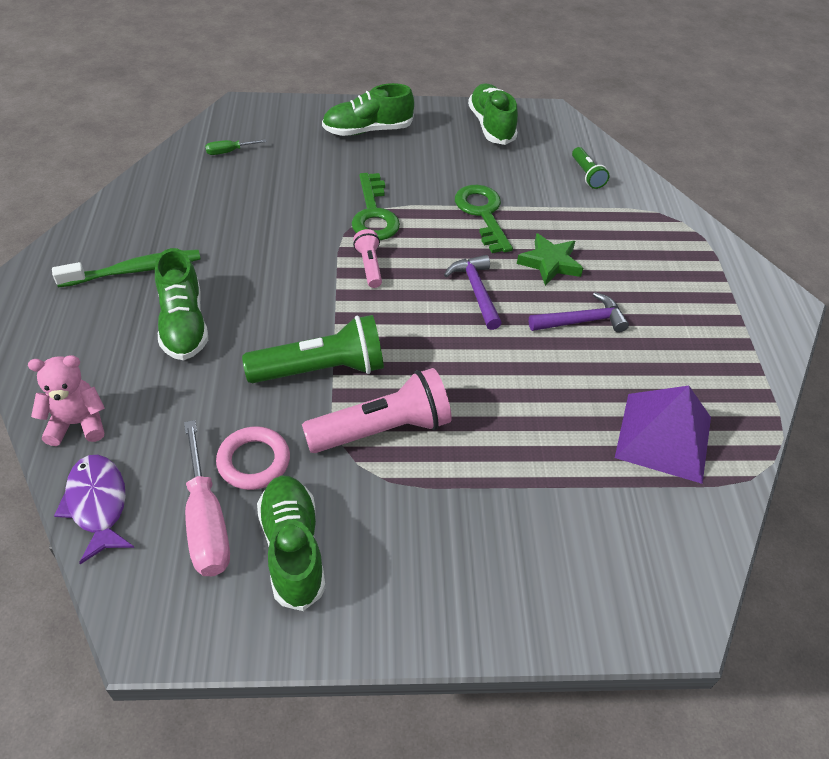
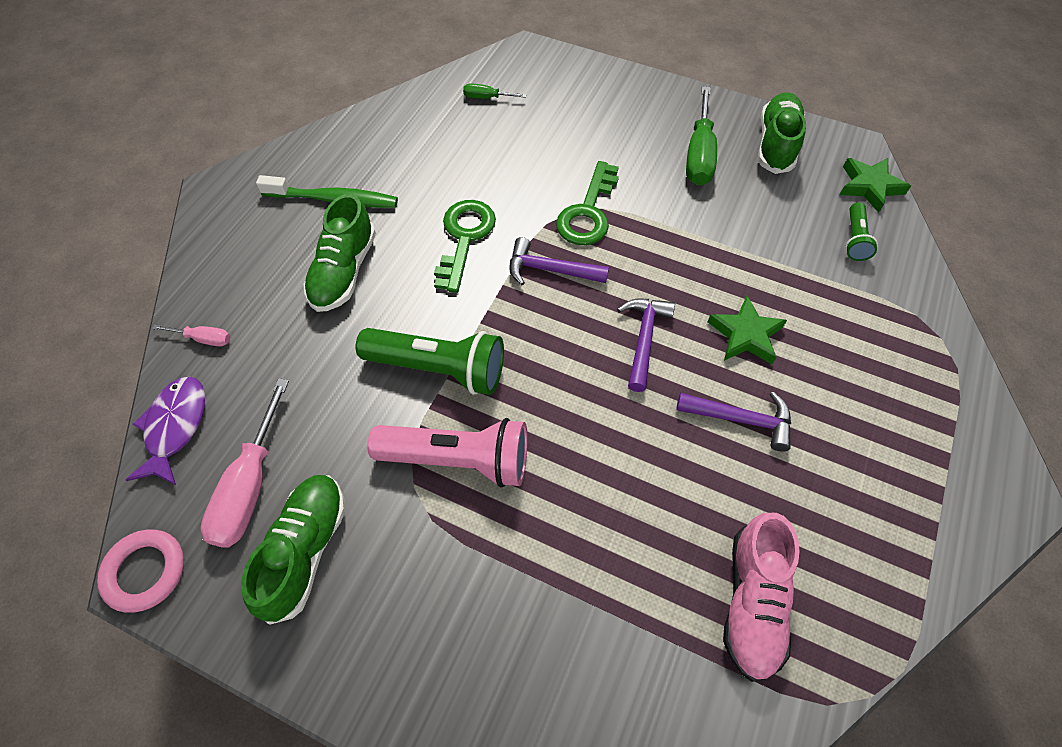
camera: 30 degrees right, 10 degrees up
pink teddy bear [28,355,105,446] -> pink screwdriver [152,324,230,346]
pink ring [216,426,290,490] -> pink ring moved to [97,530,184,613]
green shoe [322,83,414,136] -> none
pink flashlight [353,229,382,288] -> purple hammer [509,237,609,285]
green key [455,185,513,253] -> green key moved to [434,200,496,293]
purple pyramid [615,386,711,484] -> pink shoe [723,513,800,682]
none -> green screwdriver [686,86,717,186]
none -> green star [840,158,911,213]

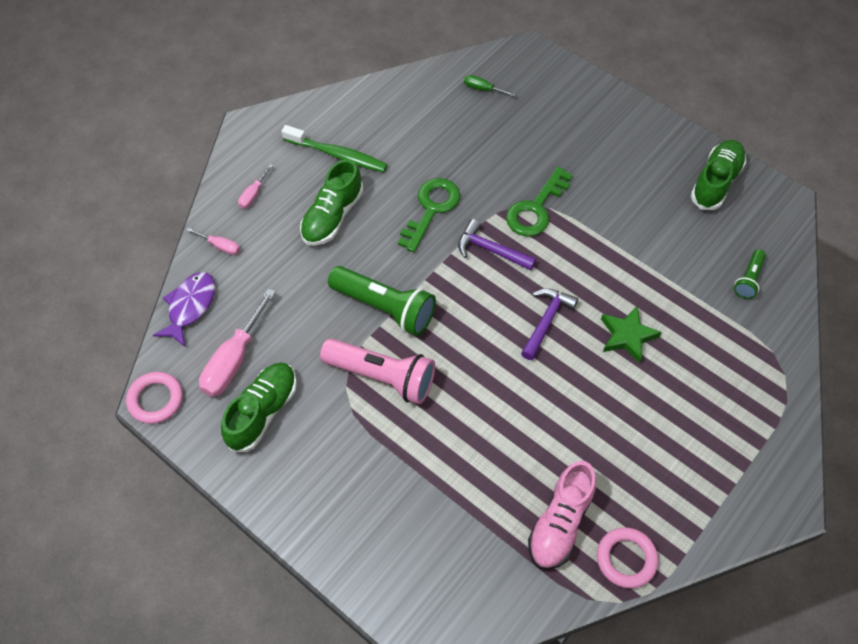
camera: 15 degrees right, 0 degrees up
purple hammer [676,392,791,452] -> none
green screwdriver [686,86,717,186] -> none
green star [840,158,911,213] -> none
none -> pink screwdriver [238,164,273,208]
none -> pink ring [597,527,658,588]

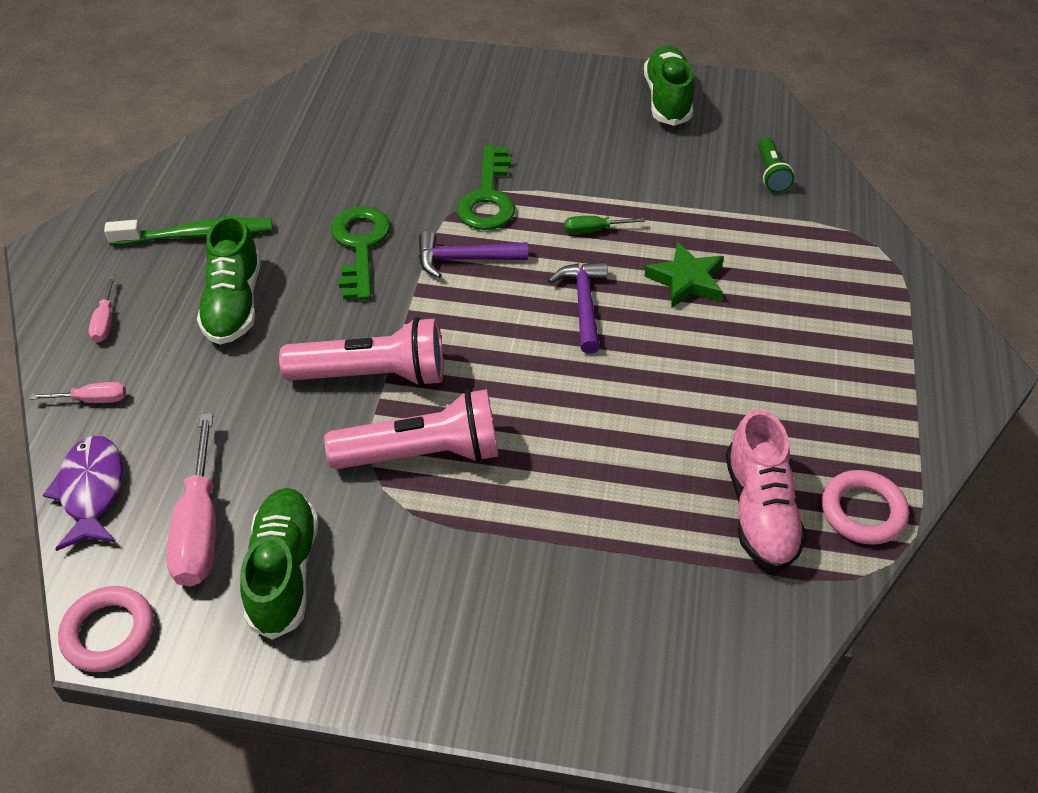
camera: 30 degrees left, 10 degrees down
green flashlight [328,266,436,336] -> pink flashlight [279,317,443,387]
green screwdriver [464,75,516,97] -> green screwdriver moved to [564,216,645,234]

